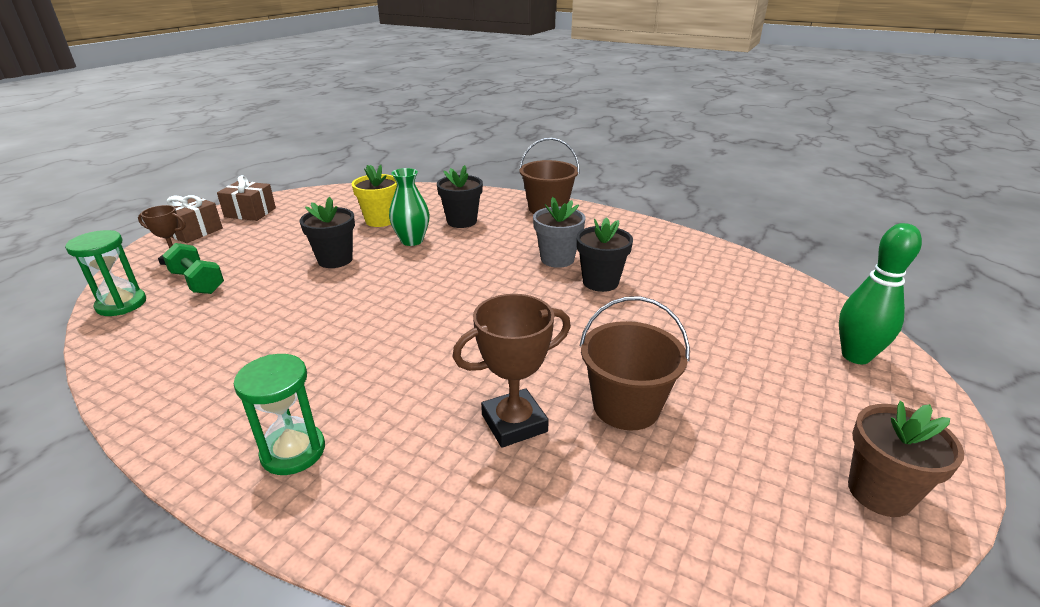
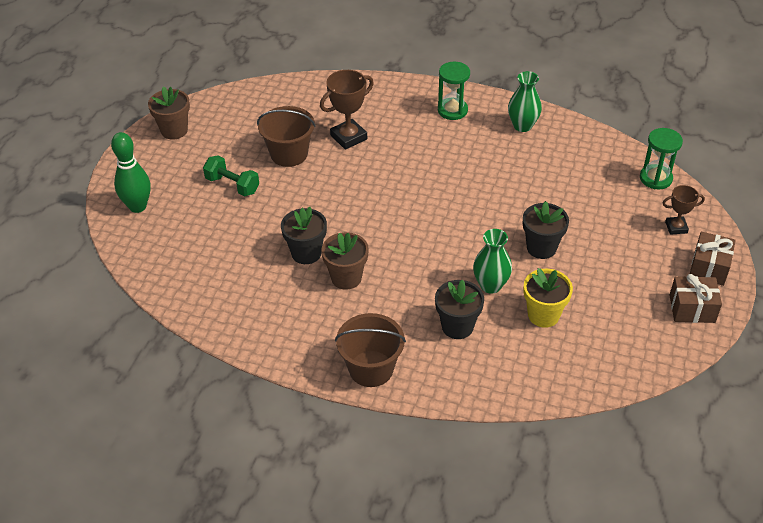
camera: 170 degrees right, 15 degrees up
green dumbbell [162,243,224,294] -> green dumbbell moved to [203,155,259,196]
grey flower pot [533,197,585,268] -> brown flower pot [321,232,369,290]
none -> green vase [508,71,542,132]

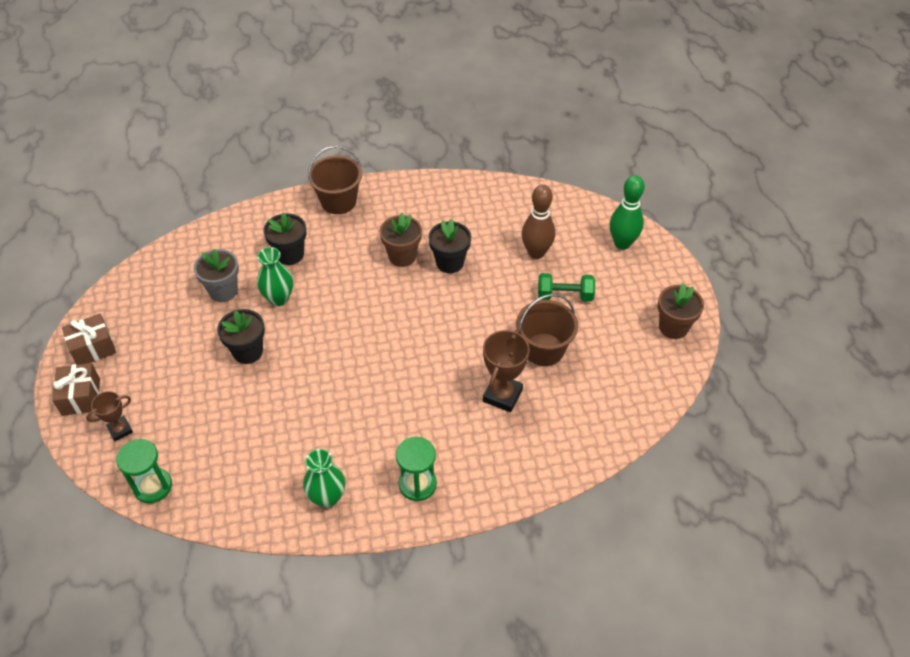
camera: 150 degrees right, 5 degrees up
yellow flower pot [524,268,573,328] -> grey flower pot [194,249,239,302]
none -> brown bowling pin [522,185,555,259]

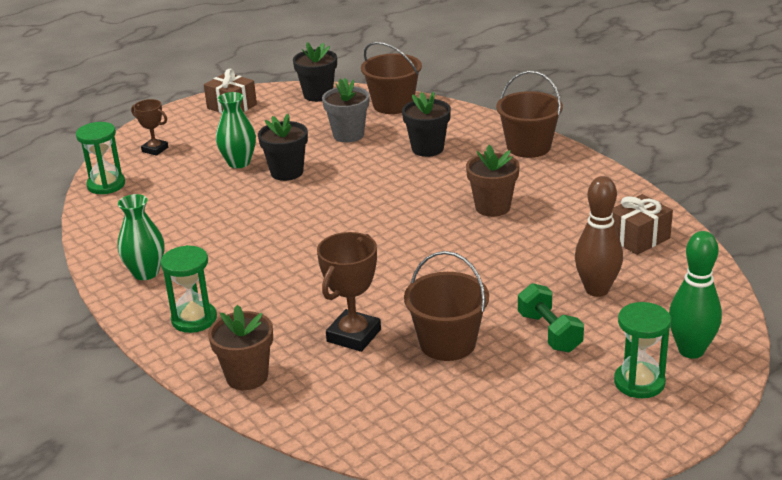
camera: 65 degrees right, 20 degrees down
brown gift [52,363,100,416] -> brown gift moved to [612,194,673,255]
green vase [257,247,293,306] -> green vase moved to [216,92,256,168]
black flower pot [429,219,471,273] -> black flower pot moved to [293,42,337,102]
brown trophy [483,329,530,412] -> brown trophy turned 60 degrees counterclockwise [317,232,381,352]
brown flower pot [658,283,704,339] -> brown flower pot moved to [208,305,273,390]
none -> brown bucket [361,42,422,114]
none -> green hourglass [614,302,671,398]

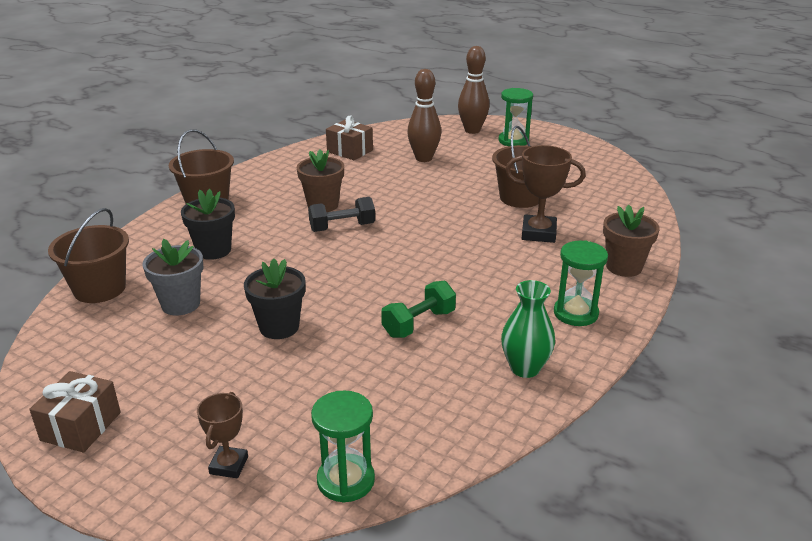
camera: 110 degrees left, 0 degrees up
green vase [216,92,256,168] -> none
black flower pot [293,42,337,102] -> none
green dumbbell [518,283,584,352] -> green dumbbell moved to [381,281,456,338]
green bowling pin [669,231,722,359] -> brown bowling pin [458,46,490,134]
none -> black dumbbell [308,197,375,232]

